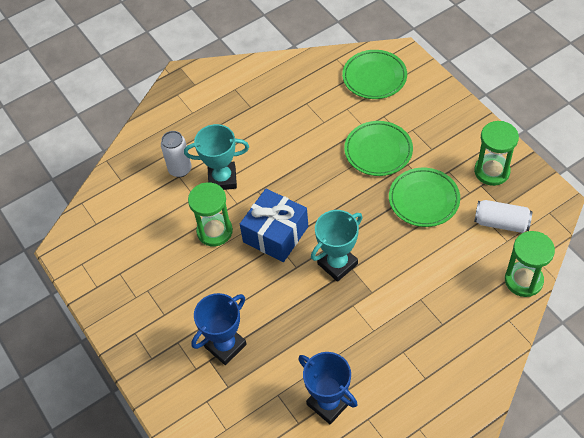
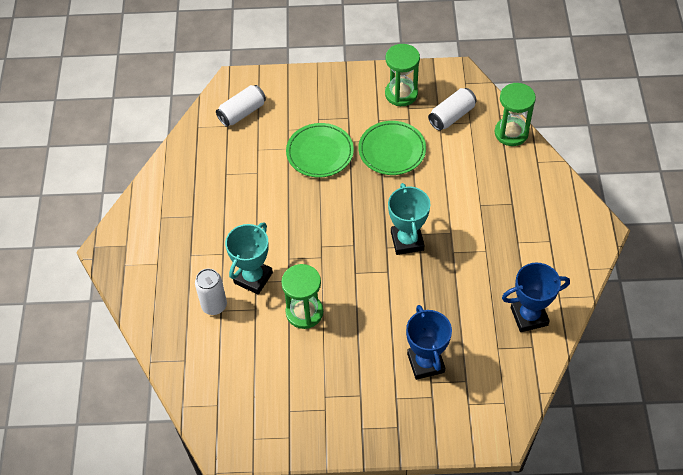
camera: 60 degrees left, 0 degrees up
blue gift [240,189,308,262] -> none
green plate [342,50,407,99] -> white can [216,85,266,127]

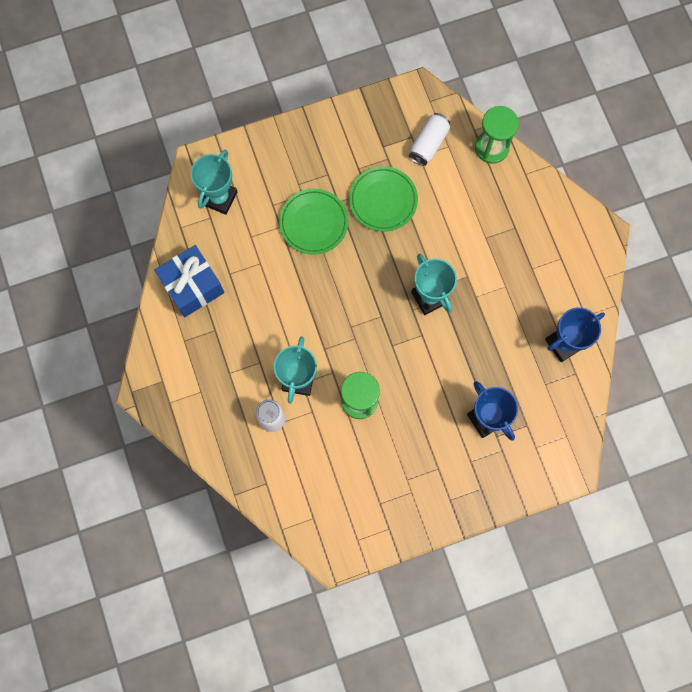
camera: 20 degrees left, 20 degrees up
white can [216,85,266,127] -> turquoise trophy [191,150,237,215]
green hourglass [385,44,420,106] -> none
none -> blue gift [154,245,224,317]

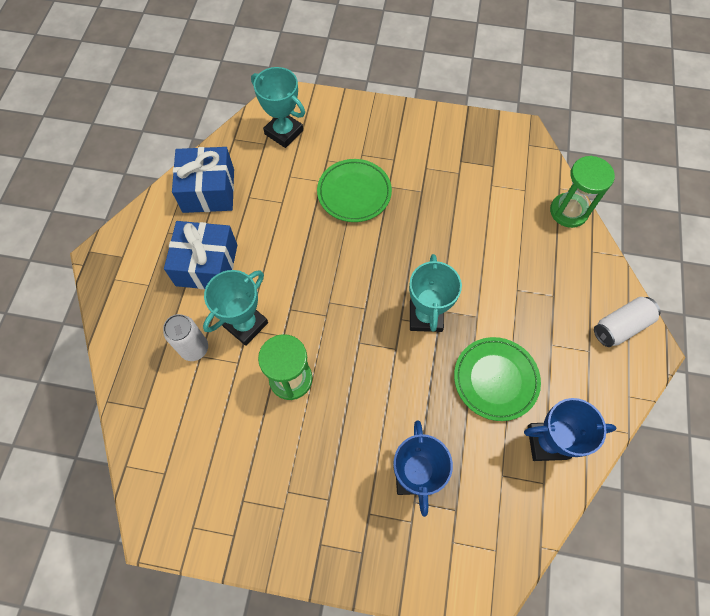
camera: 30 degrees right, 10 degrees down
turquoise trophy [191,150,237,215] -> turquoise trophy turned 75 degrees clockwise [251,67,305,148]
green plate [349,166,418,232] -> green plate moved to [454,337,541,421]
white can [409,113,450,166] -> white can moved to [594,297,661,347]
none -> blue gift [164,221,237,289]

